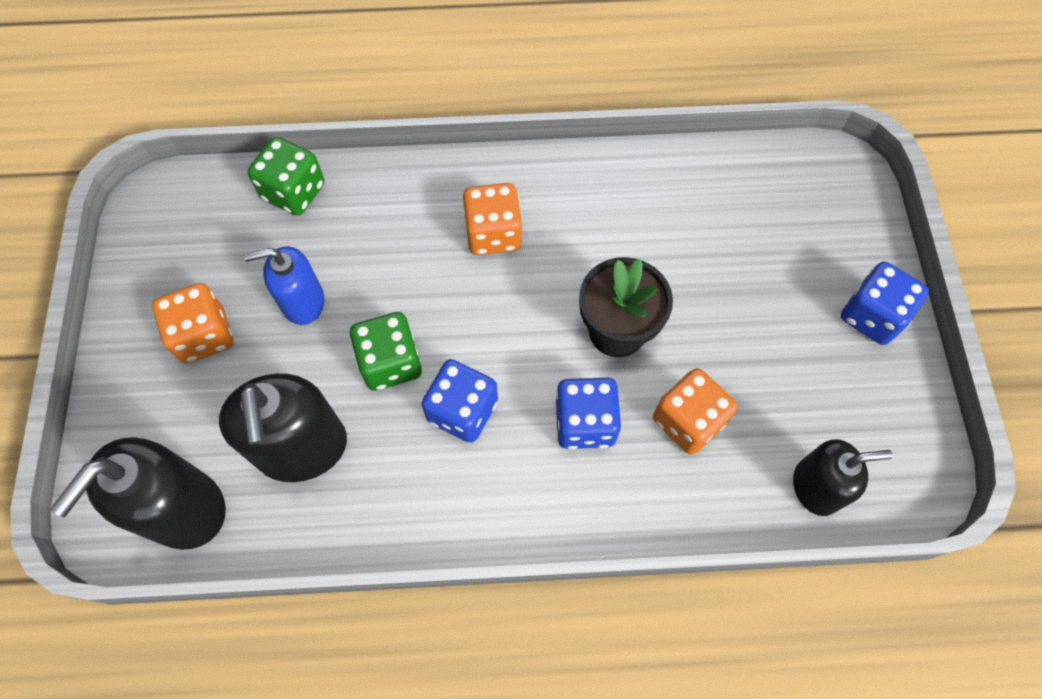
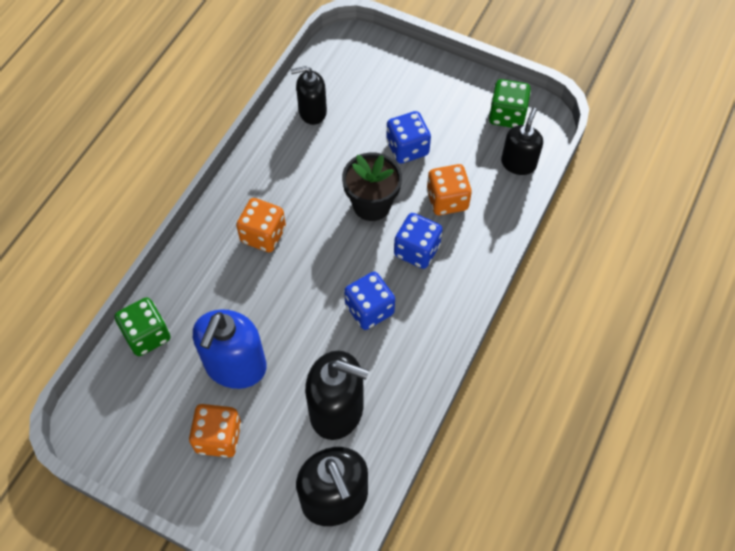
camera: 60 degrees left, 5 degrees down
blue soap dispenser [244,247,324,325] -> blue soap dispenser [193,309,267,389], size x1.58
green dice [350,312,422,391] -> green dice moved to [489,79,531,128]
blue dice [841,261,929,345] -> blue dice moved to [386,111,431,164]
none -> black soap dispenser [291,66,327,125]

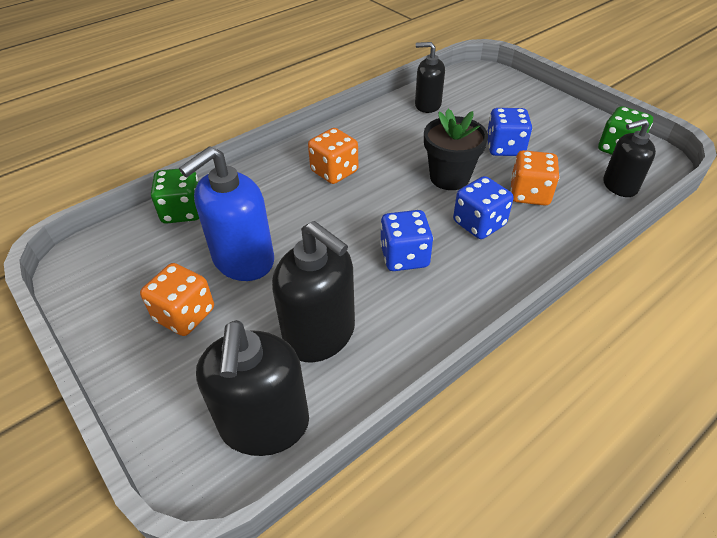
camera: 25 degrees right, 15 degrees down
black soap dispenser [501,108,543,175] -> black soap dispenser turned 150 degrees counterclockwise [603,119,656,197]

